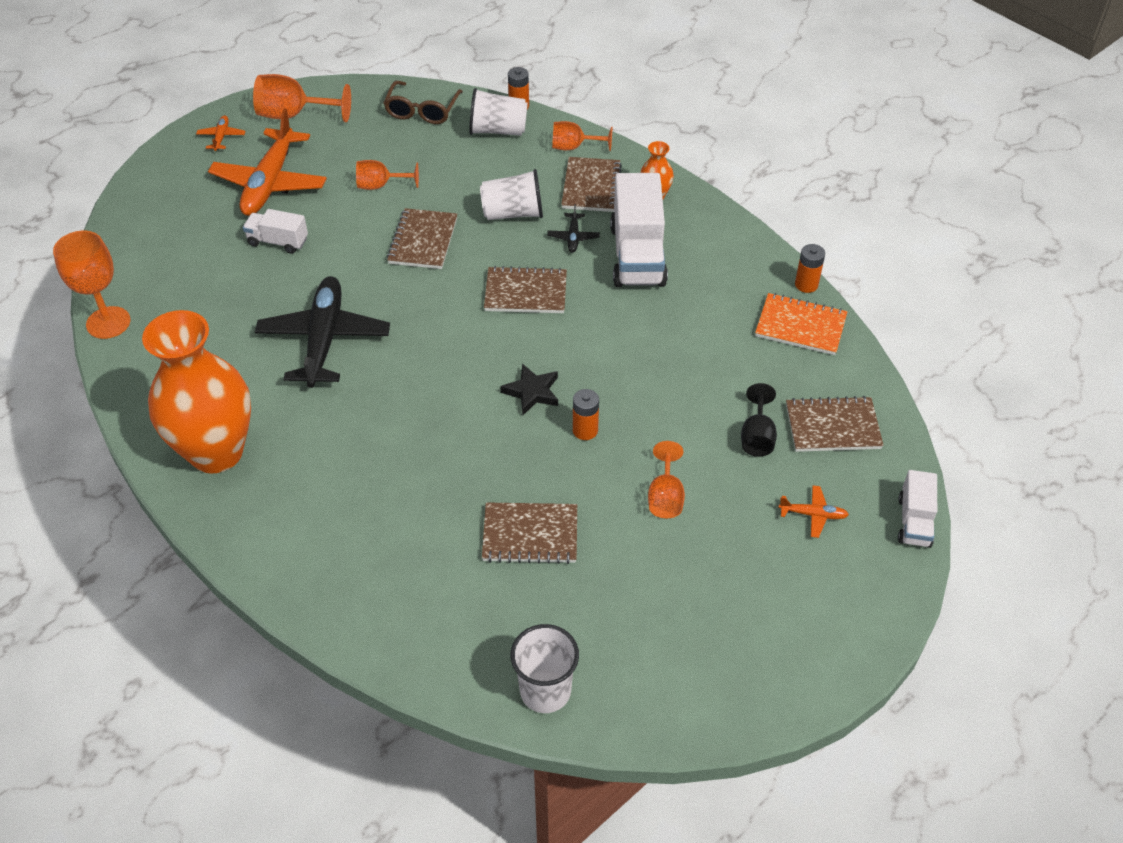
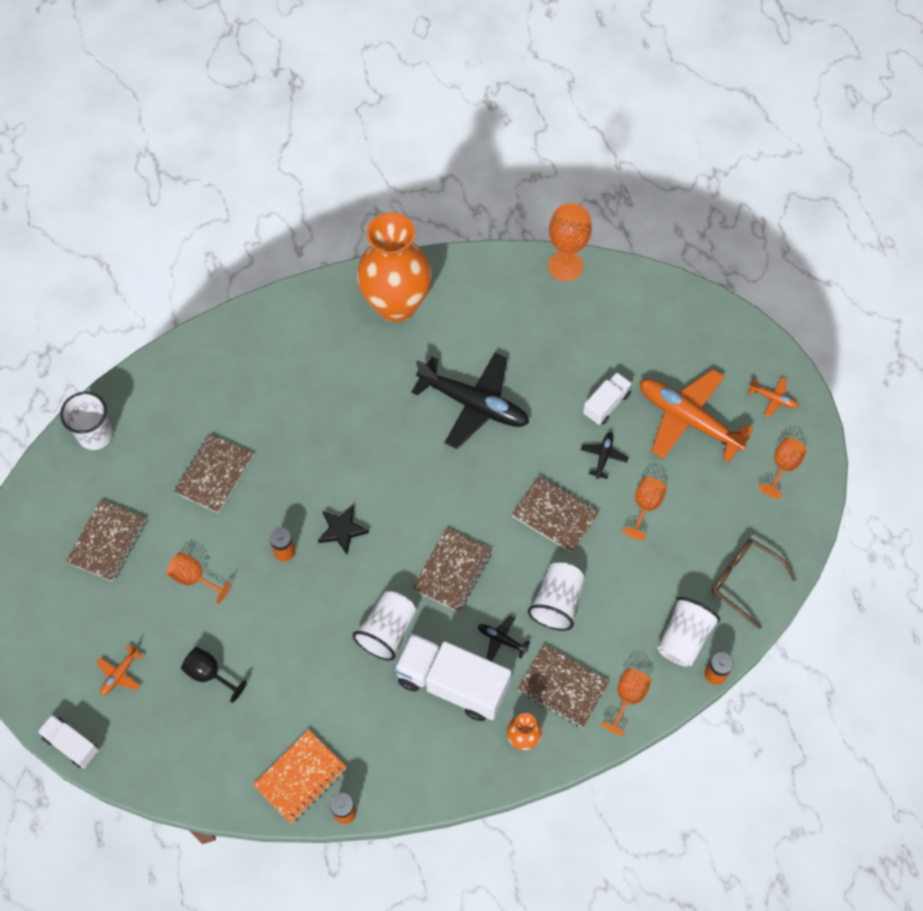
camera: 115 degrees right, 15 degrees up
orange goblet [253,74,351,122] -> orange goblet [759,437,807,499], size x0.64
brown notebook [786,396,884,452] -> brown notebook moved to [66,500,146,582]
none -> white cup [353,591,416,661]
none -> black plane [581,432,629,479]

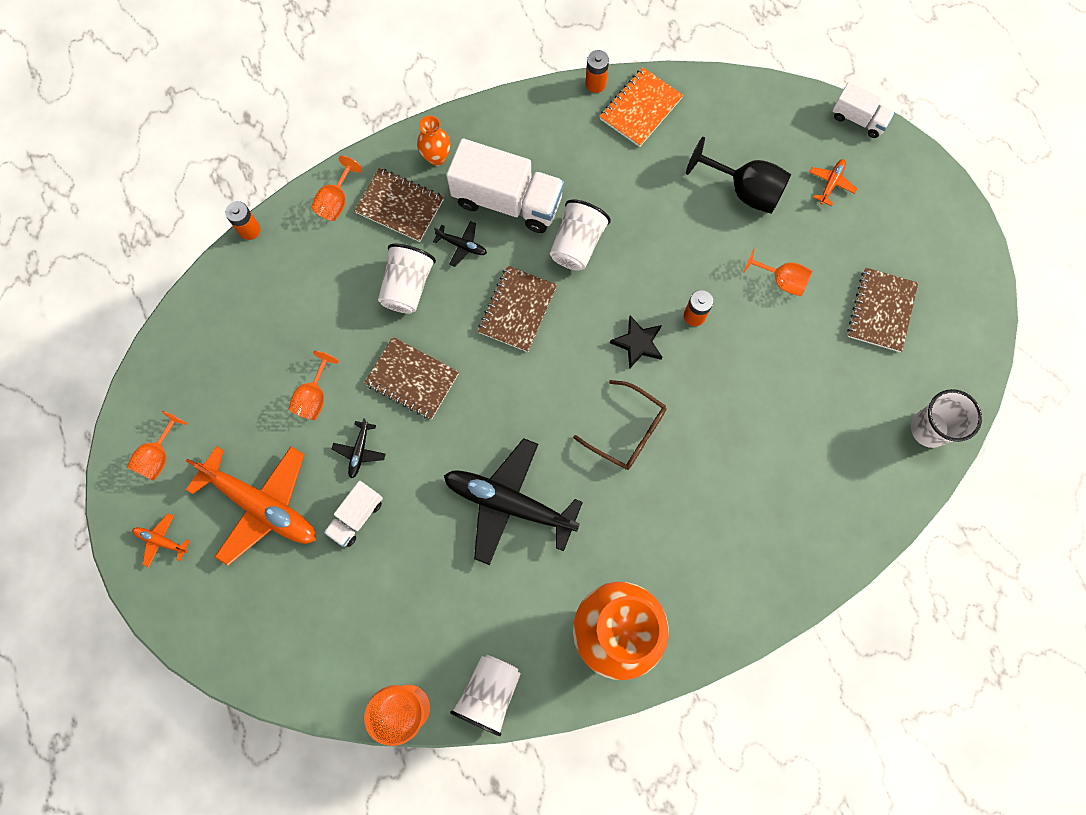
camera: 175 degrees right, 10 degrees up
brown notebook [174,434,253,513] -> none
black goblet [181,647,247,703] -> black goblet [686,137,791,214], size x1.56
white cup [658,597,720,667] -> white cup moved to [450,655,521,736]
brown glasses [712,539,796,629] -> brown glasses moved to [573,380,667,470]

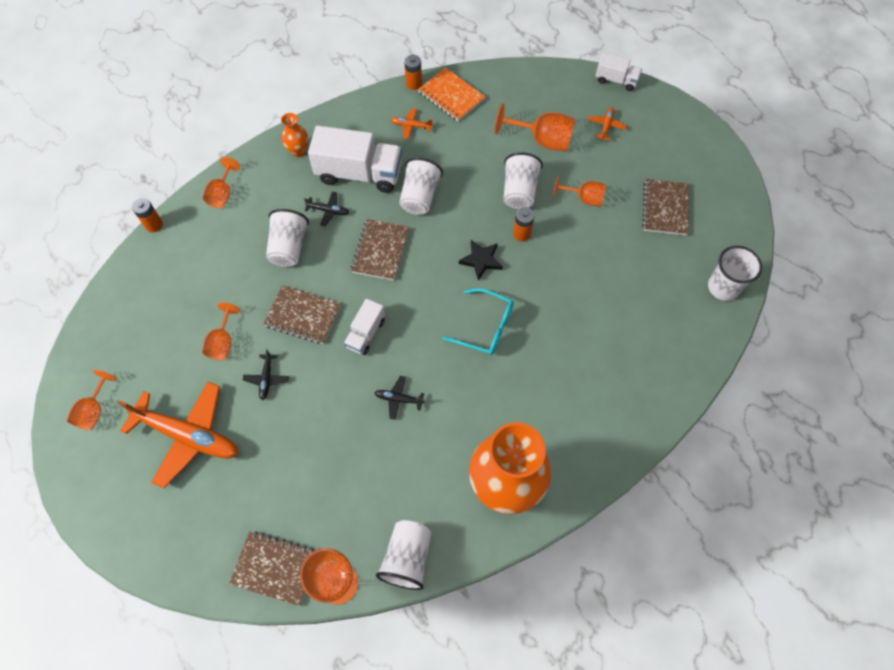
camera: 10 degrees left, 10 degrees down
orange plane [132,513,190,567] -> orange plane moved to [391,108,433,139]
white truck [324,481,383,547] -> white truck moved to [344,299,385,355]
brown notebook [354,168,444,242] -> brown notebook moved to [229,531,314,606]
black plane [444,438,583,565] -> black plane [375,376,424,420], size x0.42
brown glasses [573,380,667,470] -> turquoise glasses [442,288,514,355]
orange notebook [599,67,683,147] -> orange notebook turned 75 degrees counterclockwise [418,67,485,121]
black goblet [686,137,791,214] -> orange goblet [494,103,575,151]
none -> white cup [503,152,543,209]

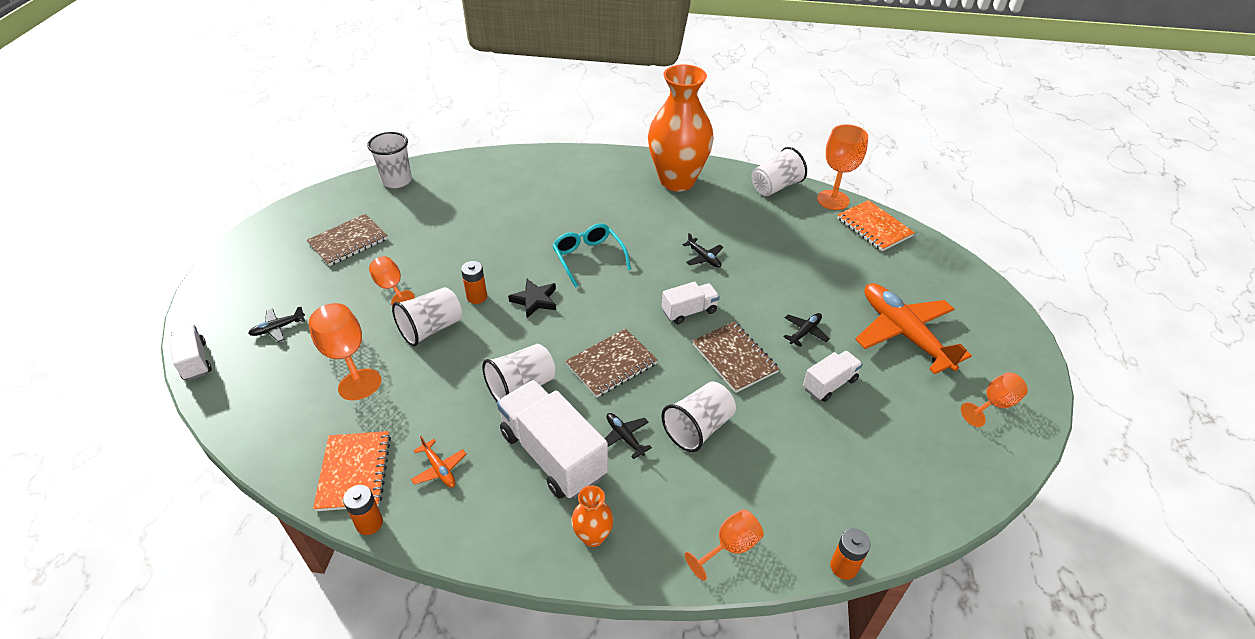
camera: 140 degrees left, 20 degrees down
orange goblet [202,302,240,360] -> white truck [803,351,863,402]
brown notebook [229,531,314,606] -> orange notebook [837,200,915,251]
orange plane [588,107,627,141] -> black plane [248,306,305,342]

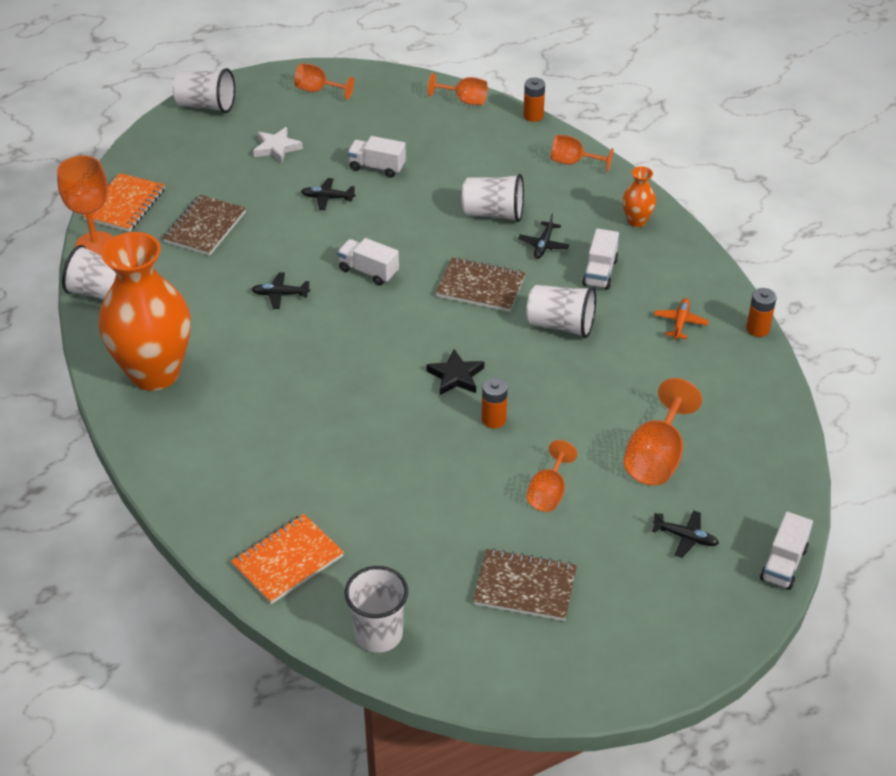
camera: 125 degrees left, 0 degrees up
orange notebook [313,431,391,511] -> orange notebook moved to [231,514,344,604]
white cup [392,287,462,346] -> white cup moved to [173,68,235,113]
white truck [497,380,608,499] -> white truck [582,228,619,290], size x0.53
turquoise glasses [552,223,631,288] -> none
black plane [682,233,723,268] -> black plane turned 105 degrees counterclockwise [251,272,310,309]
brown notebook [692,322,780,393] -> brown notebook moved to [163,195,246,256]
orange plane [855,283,972,374] -> white star [253,127,303,163]
none -> orange goblet [428,73,488,105]

